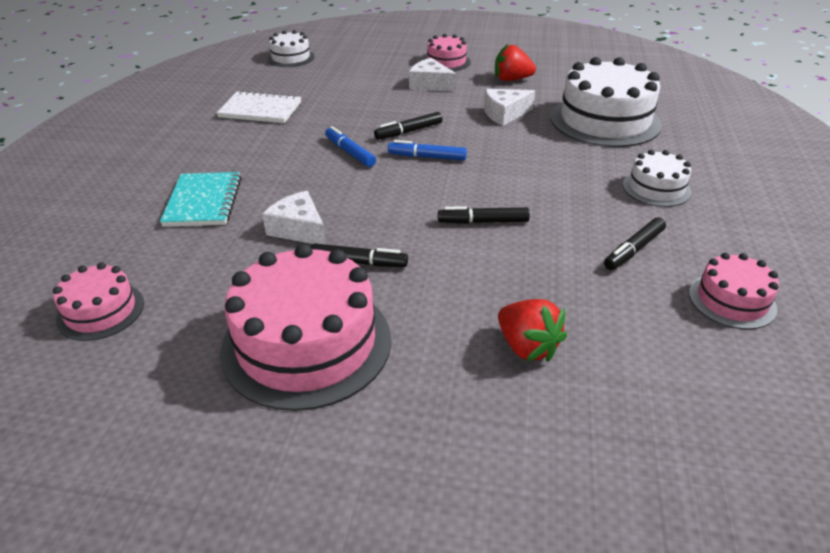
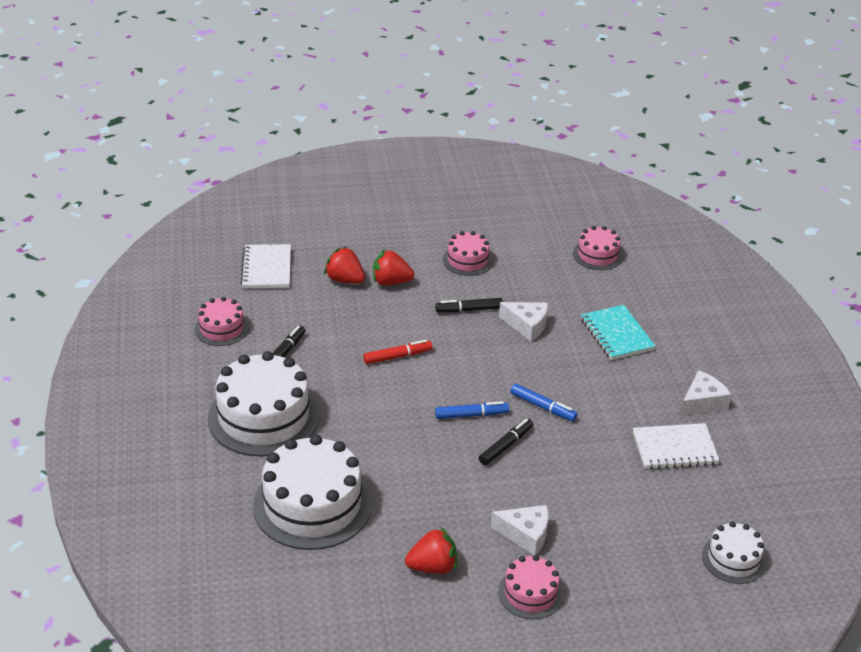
camera: 160 degrees right, 0 degrees up
pink cake [220,244,391,411] -> pink cake [443,231,493,276], size x0.52
black marker [438,206,530,224] -> red marker [363,340,433,364]
white cheese [484,89,535,126] -> white cheese moved to [680,370,732,416]
white cake [623,150,692,207] -> white cake [208,351,320,457], size x1.92
none -> white notebook [240,244,291,288]
none -> red strawberry [373,249,414,286]

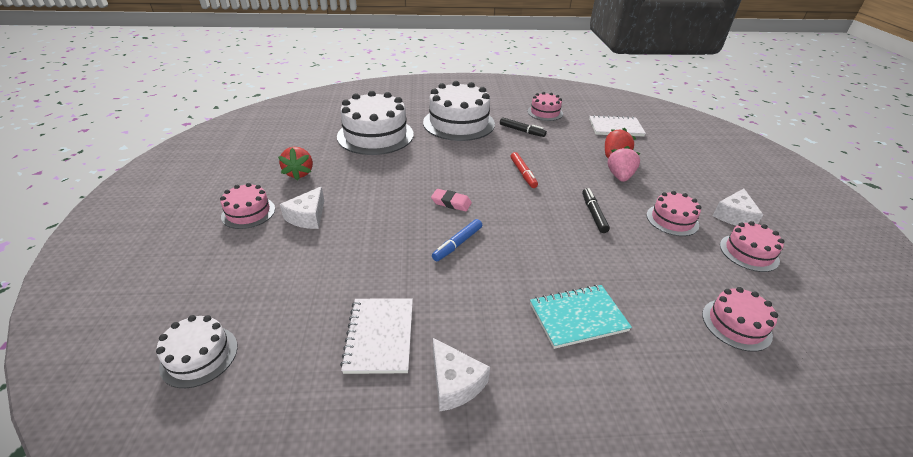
camera: 95 degrees right, 0 degrees up
red strawberry [373,249,414,286] -> pink strawberry [608,146,640,182]
blue marker [435,401,509,419] -> pink eraser [431,189,472,212]
black marker [479,419,534,465] -> none
white cheese [499,302,548,341] -> white cheese moved to [712,189,763,226]
none -> pink cake [720,221,784,272]

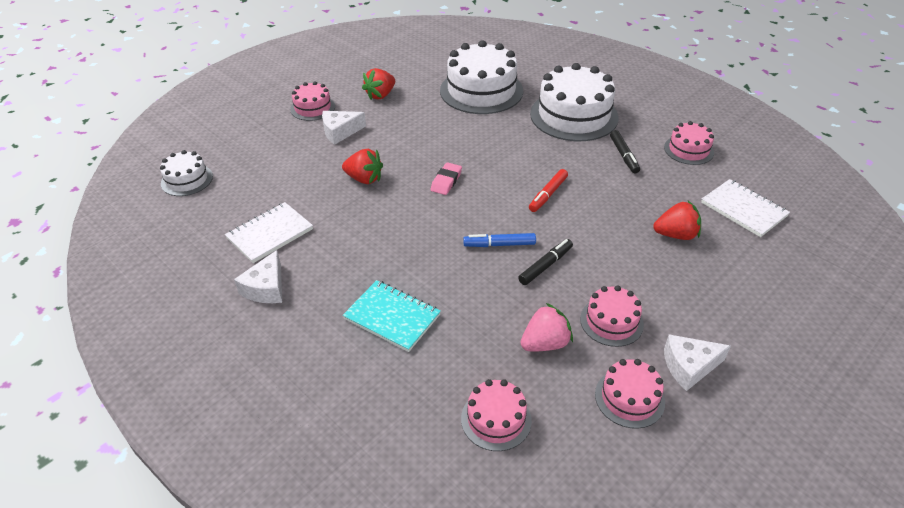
camera: 50 degrees right, 5 degrees up
pink eraser [431,189,472,212] -> pink eraser turned 45 degrees clockwise [431,162,462,195]
blue marker [432,219,482,261] -> blue marker moved to [463,233,536,247]
pink strawberry [608,146,640,182] -> pink strawberry moved to [521,303,573,352]
none -> red strawberry [342,149,383,184]

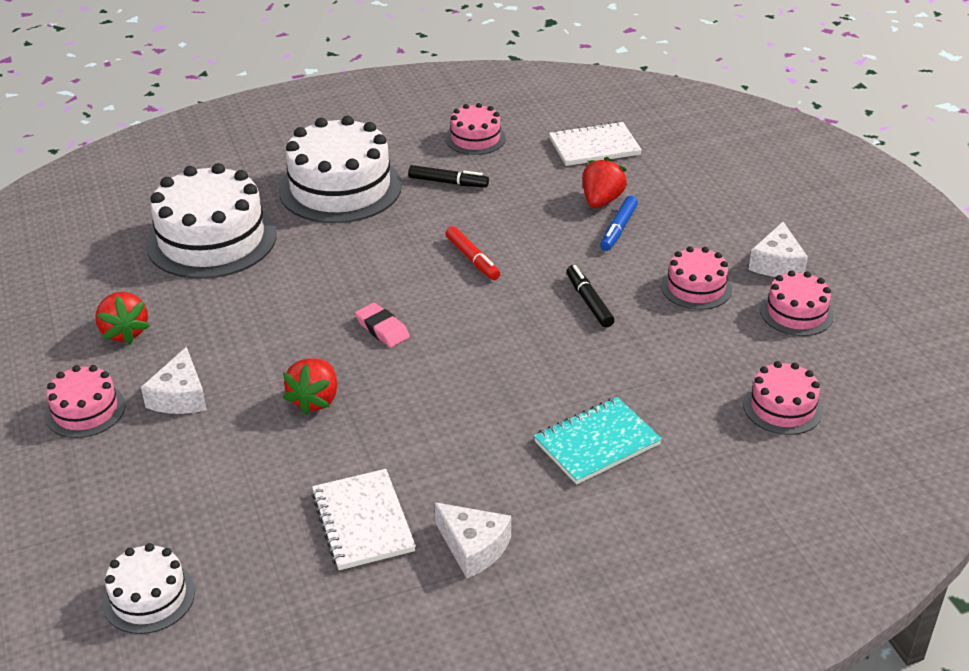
camera: 65 degrees left, 5 degrees down
red strawberry [342,149,383,184] -> red strawberry turned 150 degrees clockwise [283,358,337,415]
blue marker [463,233,536,247] -> blue marker moved to [600,196,638,251]
pink strawberry [521,303,573,352] -> none

